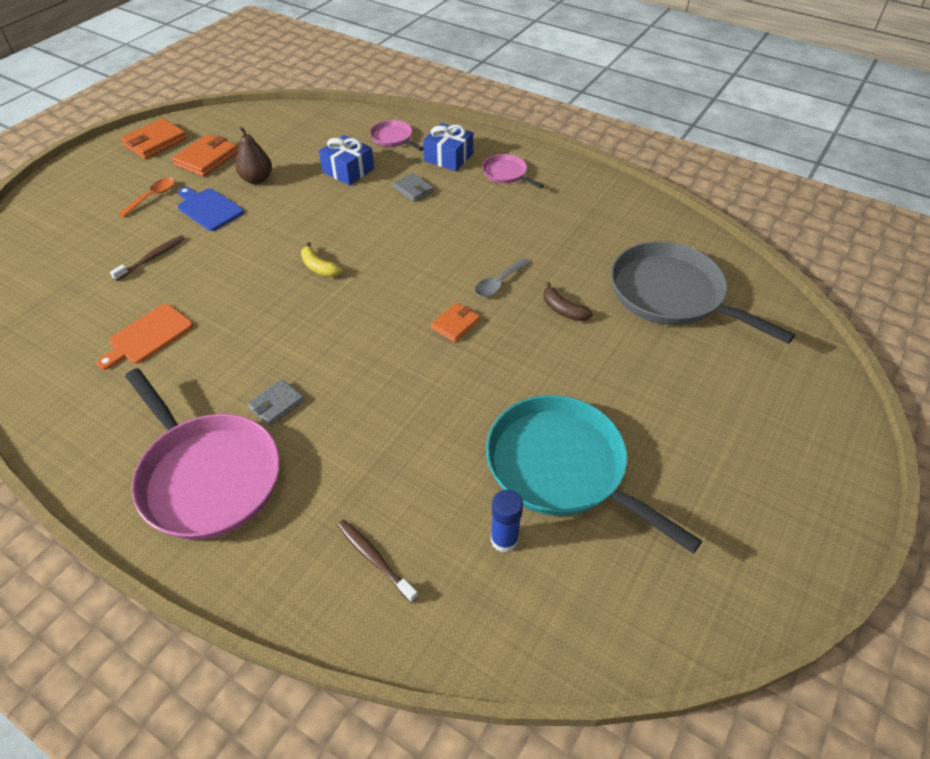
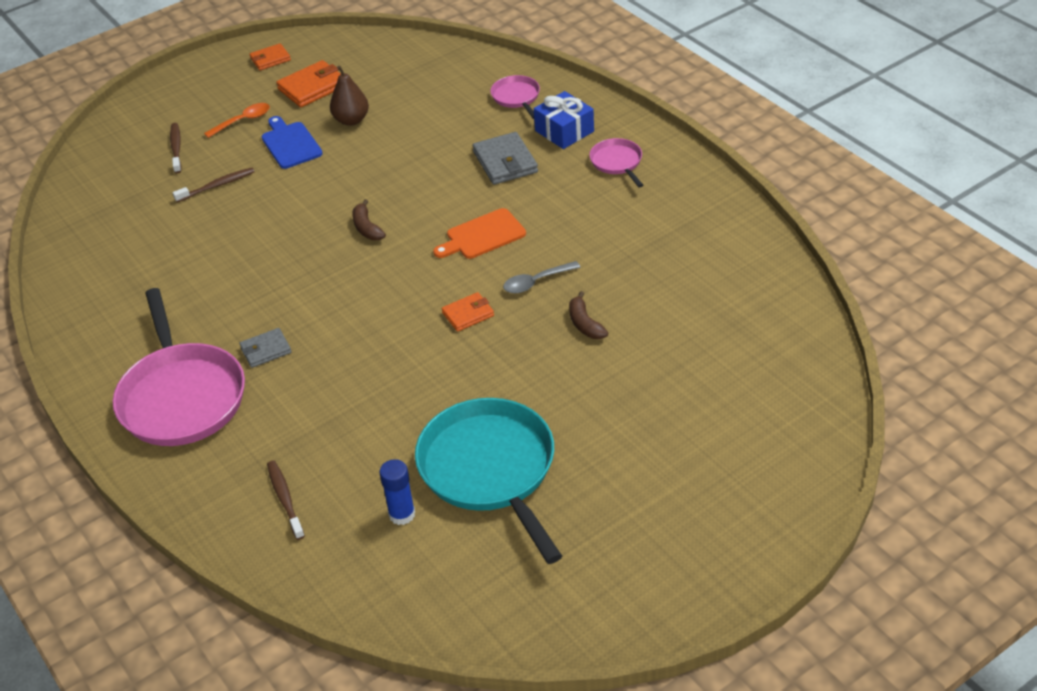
camera: 25 degrees right, 5 degrees down
orange cutting board [97,304,193,370] -> orange cutting board moved to [433,208,526,259]
orange wallet [121,118,187,159] -> orange wallet [250,43,291,70], size x0.62
yellow banana [301,242,343,277] -> brown banana [352,199,386,240]
blue gift [319,135,374,186] -> none
grey wallet [393,173,434,202] -> grey wallet [473,132,538,185], size x1.60
grey pan [611,241,795,344] -> none
none -> brown toothbrush [170,123,182,174]

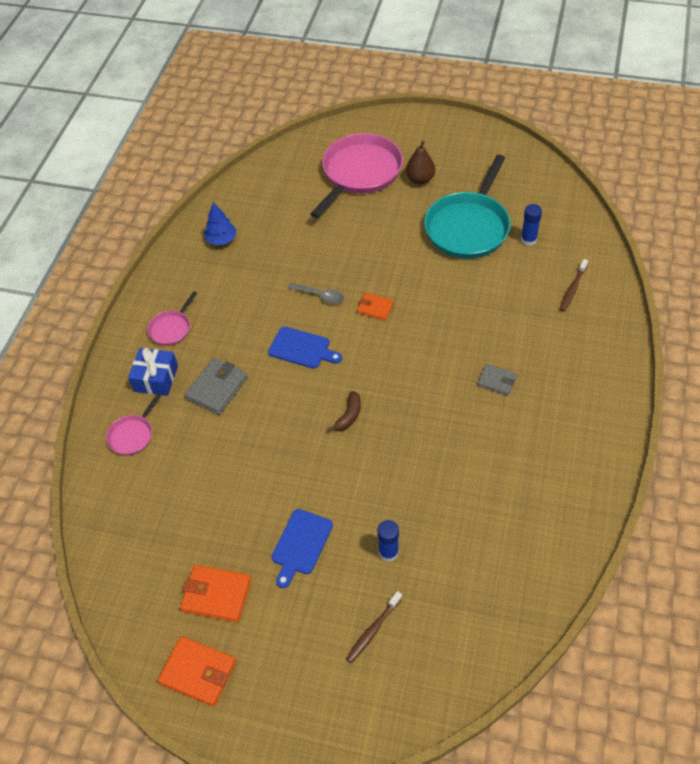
camera: 130 degrees left, 10 degrees up
pink pan [113,288,245,446] -> pink pan moved to [311,133,403,218]
brown toothbrush [173,168,255,202] -> blue glue stick [378,520,399,562]
orange spoon [204,103,270,138] -> none
orange wallet [250,43,291,70] -> orange wallet [158,636,236,707], size x1.60
brown pear [330,66,369,126] -> brown pear moved to [406,141,435,184]
orange cutting board [433,208,526,259] -> blue cutting board [268,326,342,369]
brown banana [569,291,608,339] -> none
none -> blue tree [204,202,237,245]

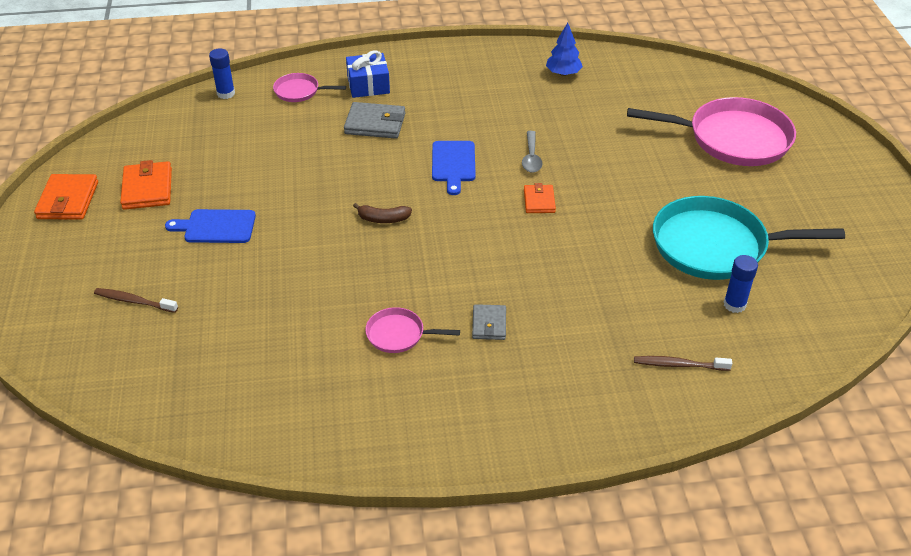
camera: 65 degrees right, 10 degrees down
pink pan [147,291,197,346] -> pink pan moved to [365,307,460,353]
blue glue stick [378,520,399,562] -> blue glue stick moved to [209,48,235,99]
brown pear [406,141,435,184] -> none

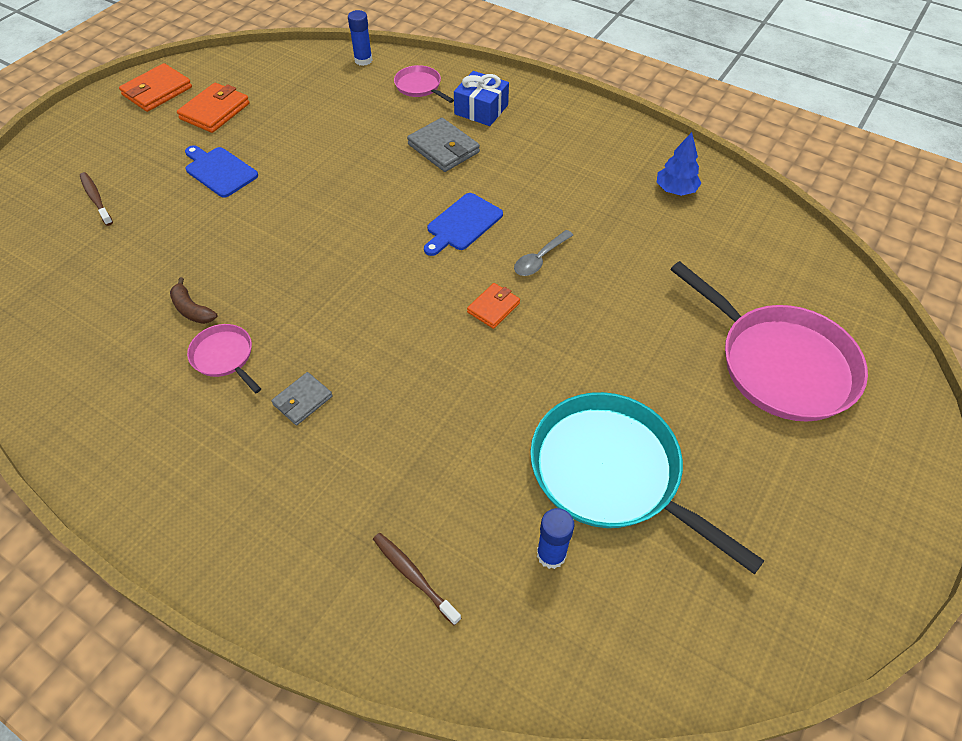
camera: 40 degrees right, 10 degrees up
brown banana [353,203,412,223] -> brown banana moved to [170,277,218,324]

